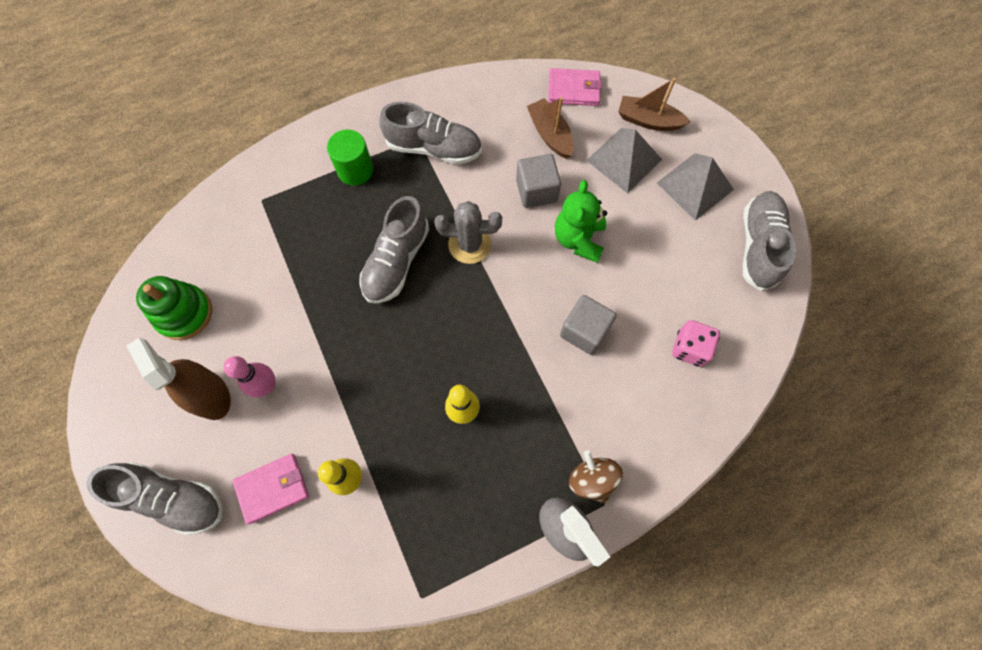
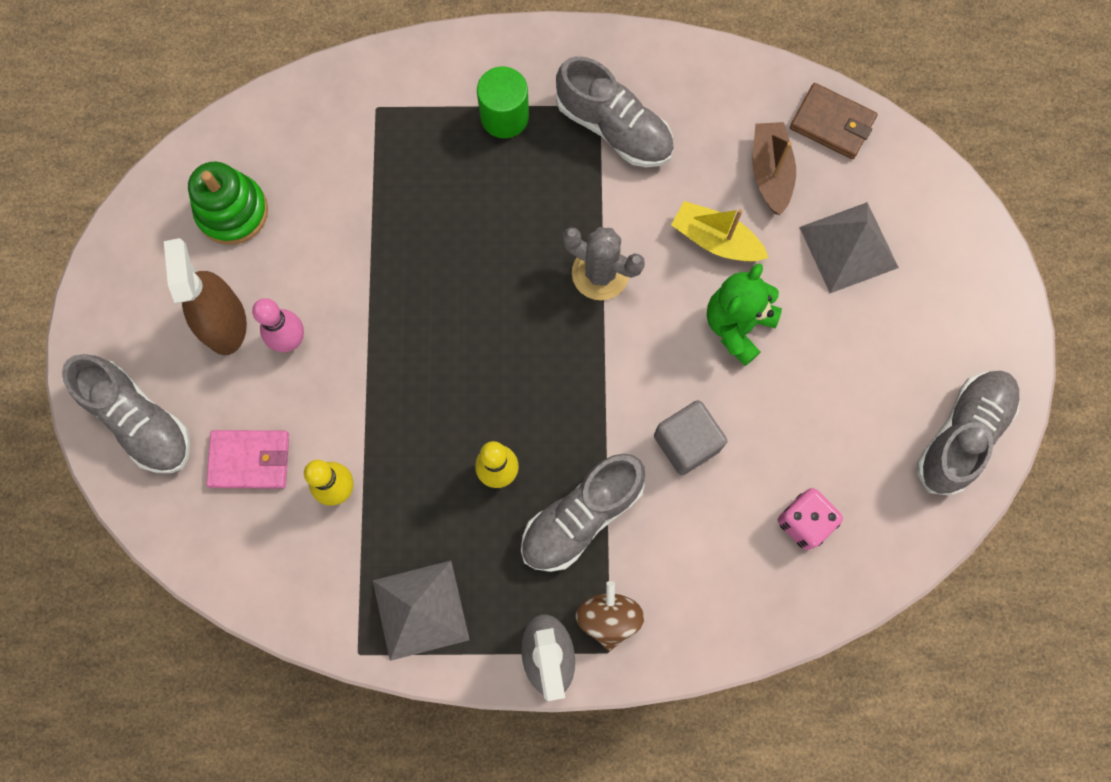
camera: 25 degrees right, 5 degrees up
grey shoe [359,196,429,304] -> grey shoe moved to [521,454,645,572]
grey cube [516,154,561,208] -> yellow boat [671,201,769,261]
pink wallet [548,68,602,106] -> brown wallet [790,83,877,159]
brown boat [618,78,690,131] -> none
grey pyramid [657,153,734,221] -> grey pyramid moved to [373,561,470,661]

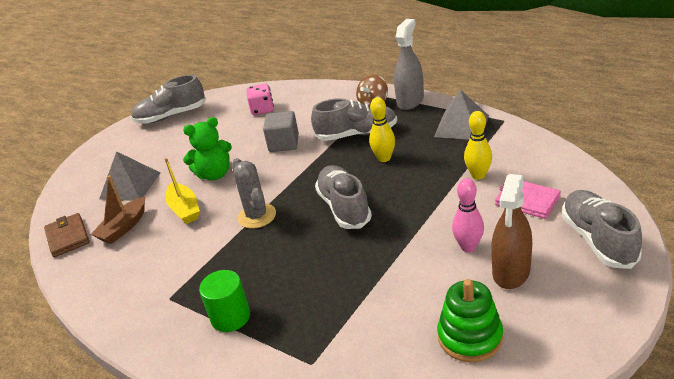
camera: 140 degrees left, 40 degrees down
grey shoe [556,56,674,167] -> grey shoe moved to [315,165,372,229]

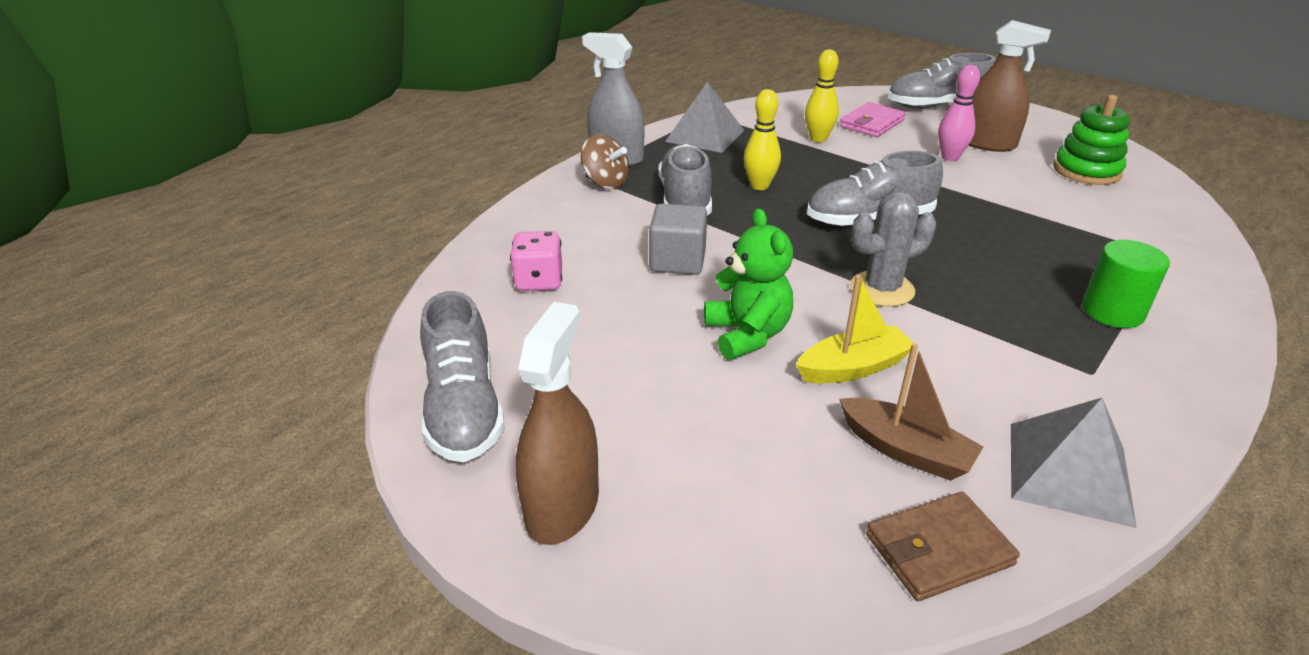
camera: 90 degrees left, 0 degrees up
grey pyramid [99,151,160,201] -> grey pyramid moved to [1011,398,1137,528]
none -> brown spray bottle [516,302,599,545]

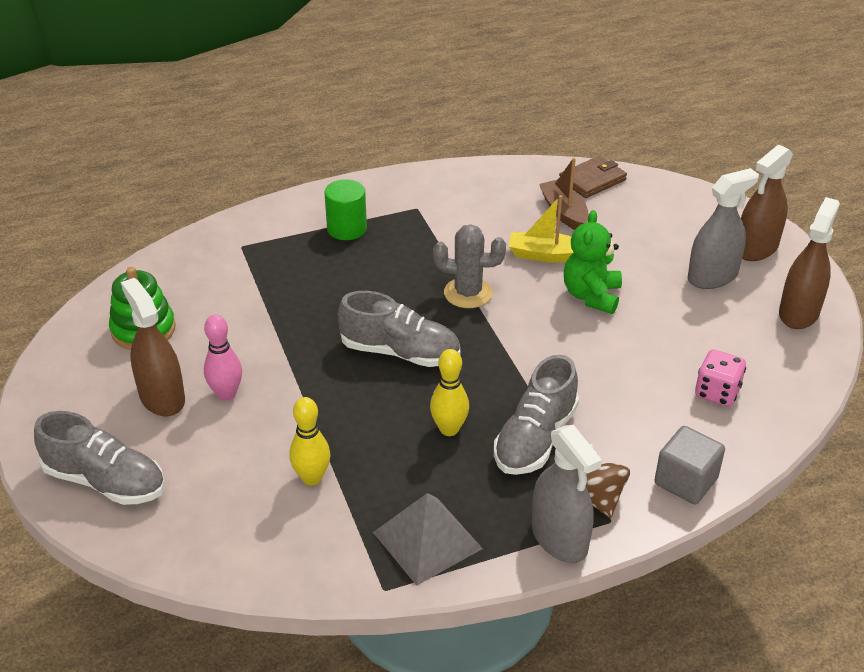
camera: 150 degrees left, 5 degrees up
grey shoe [420,291,505,462] -> brown spray bottle [779,197,840,329]
grey cube [649,204,707,275] -> grey cube moved to [654,426,725,505]
pink wallet [840,102,906,137] -> none
brown wallet [866,492,1020,601] -> brown wallet turned 45 degrees counterclockwise [559,156,627,198]
grey pyramid [1011,398,1137,528] -> none
none -> grey spray bottle [688,168,759,289]

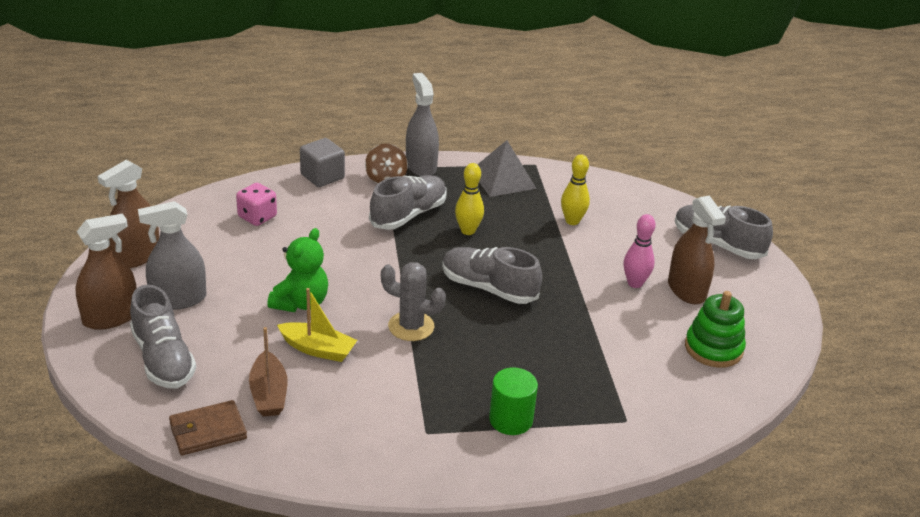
camera: 170 degrees left, 5 degrees down
none -> grey shoe [130,285,196,388]

